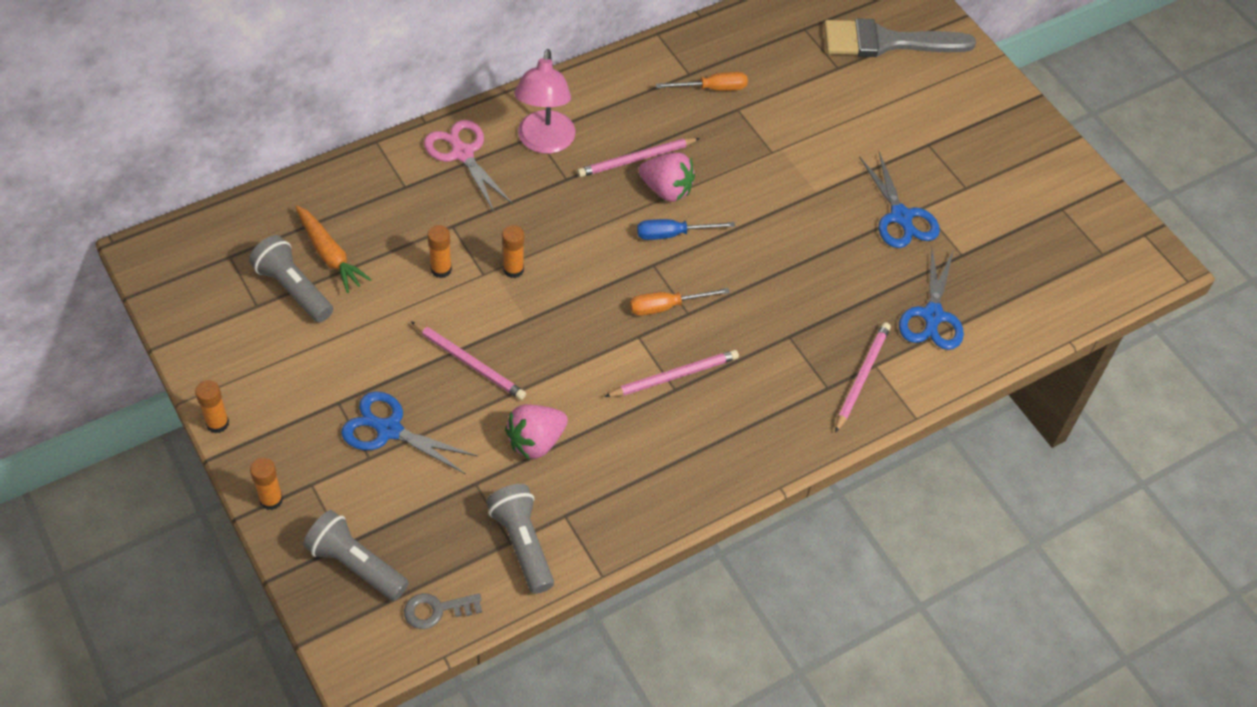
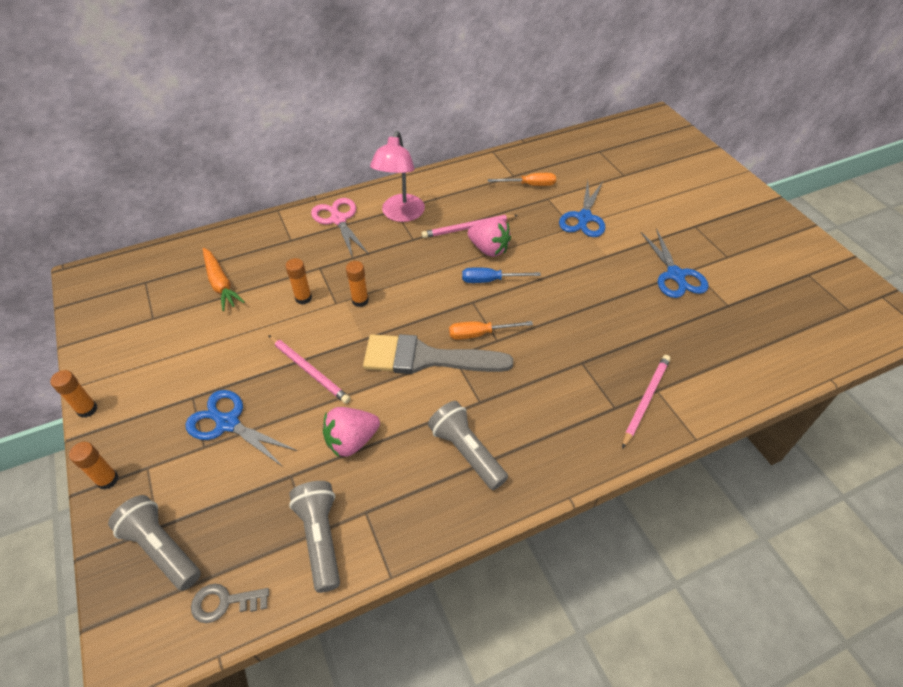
camera: 10 degrees right, 5 degrees down
grey flashlight [249,235,333,322] -> grey flashlight moved to [428,401,508,490]
pink pencil [604,350,739,397] -> none
grey brush [824,19,976,57] -> grey brush moved to [363,334,513,374]
blue scissors [899,248,964,350] -> blue scissors moved to [559,181,605,237]

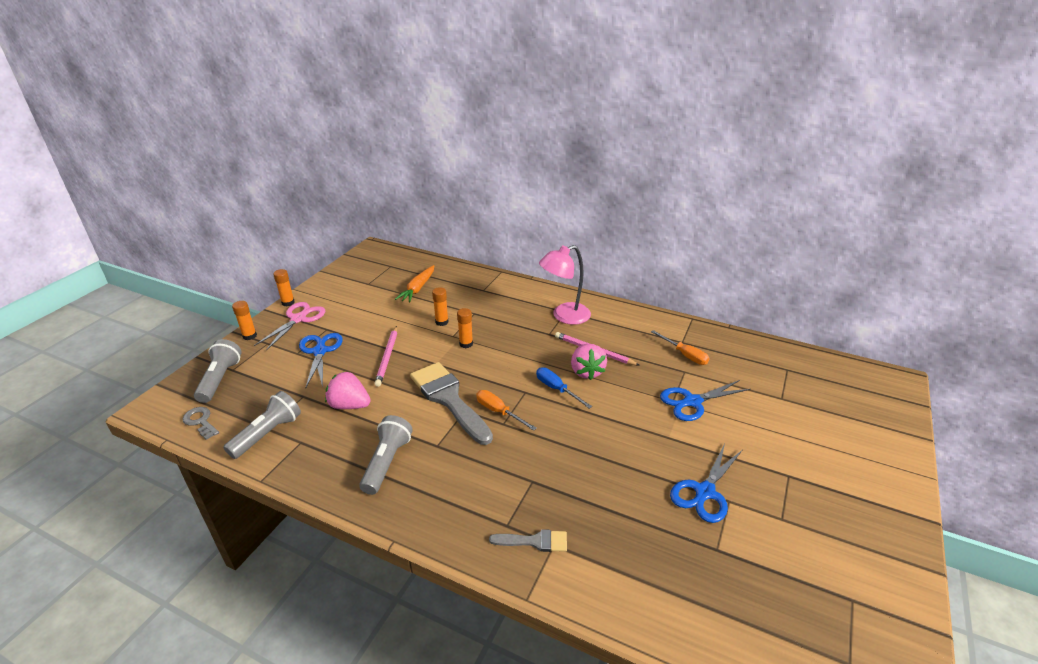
camera: 50 degrees right, 15 degrees down
pink scissors [311,198,369,258] -> pink scissors moved to [254,302,325,350]
pink pencil [622,355,671,449] -> grey brush [489,529,567,552]

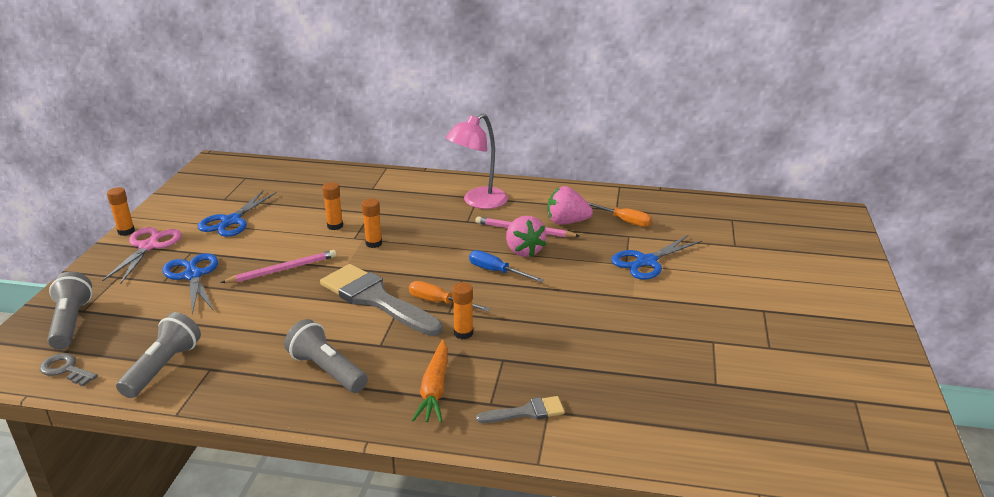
camera: 15 degrees left, 5 degrees down
orange glue stick [232,301,257,340] -> orange glue stick moved to [452,282,473,339]
pink strawberry [325,372,371,409] -> pink strawberry moved to [547,186,593,225]
grey flashlight [359,415,413,495] -> grey flashlight turned 45 degrees counterclockwise [284,319,368,393]
pink pencil [374,326,397,387] -> pink pencil turned 105 degrees counterclockwise [221,250,336,283]
orange carrot [395,265,434,303] -> orange carrot moved to [412,340,448,423]
blue scissors [670,443,743,523] -> blue scissors moved to [198,191,277,237]

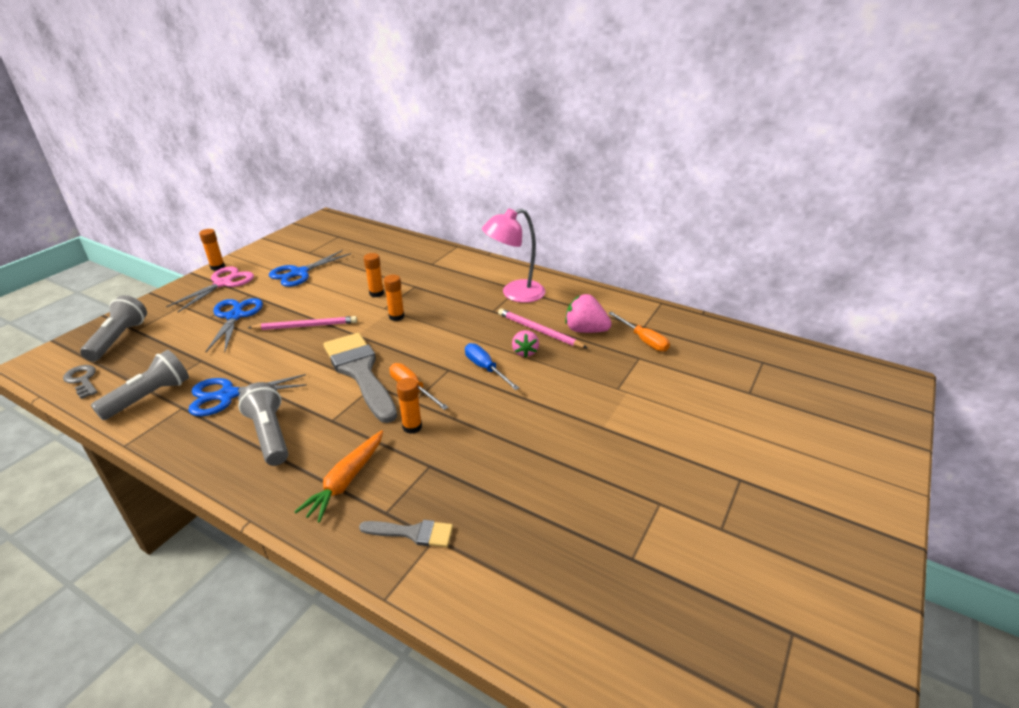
camera: 20 degrees right, 5 degrees up
pink strawberry [506,216,546,257] -> pink strawberry [512,330,539,357], size x0.65
blue scissors [611,235,702,280] -> blue scissors moved to [188,374,307,416]

